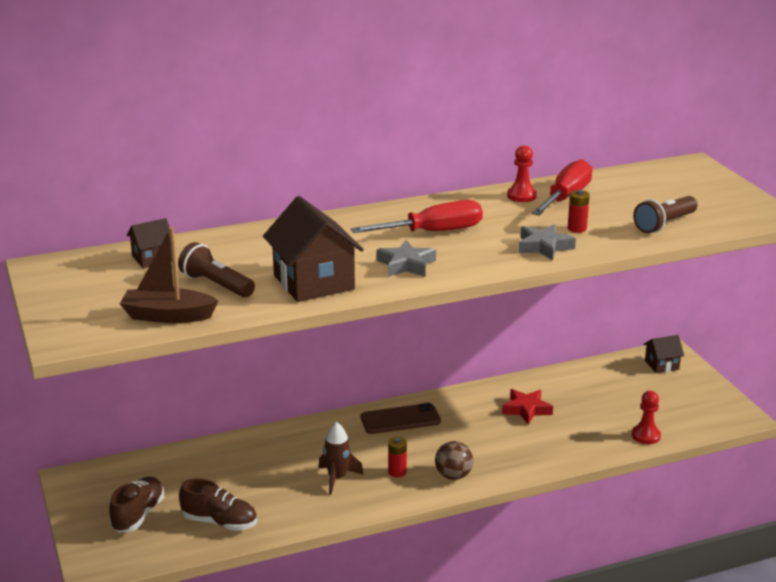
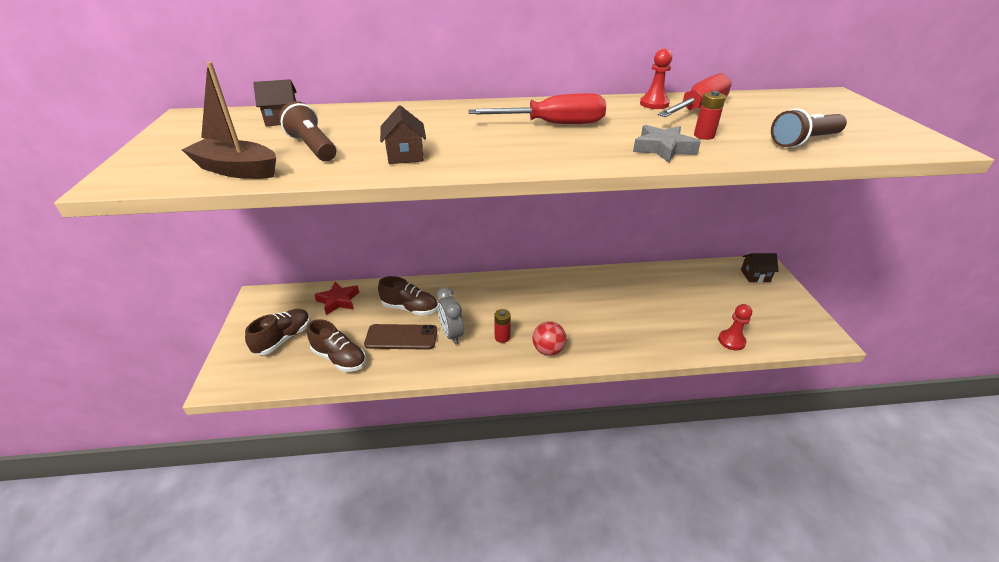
camera: 15 degrees right, 10 degrees up
brown house [263,196,364,302] -> brown house [380,105,426,164], size x0.52
brown rocket [319,422,364,495] -> grey clock [437,287,464,345]
brown phone [361,403,441,434] -> brown phone moved to [364,324,437,350]
grey star [377,240,436,277] -> none
brown ball [435,441,473,480] -> red ball [532,321,567,356]
red star [502,389,553,425] -> red star moved to [314,282,359,315]
none -> brown shoe [378,276,438,316]

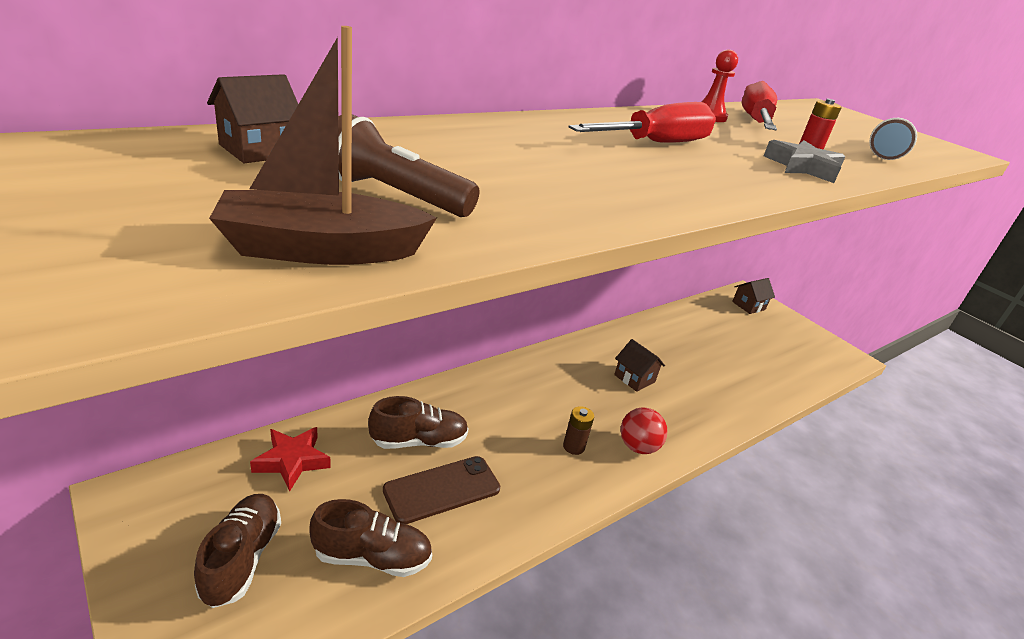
camera: 35 degrees left, 5 degrees down
brown house [380,105,426,164] -> brown house moved to [614,339,665,392]
grey clock [437,287,464,345] -> none
red battery [494,309,511,343] -> brown battery [563,406,594,455]
red pawn [718,304,752,350] -> none

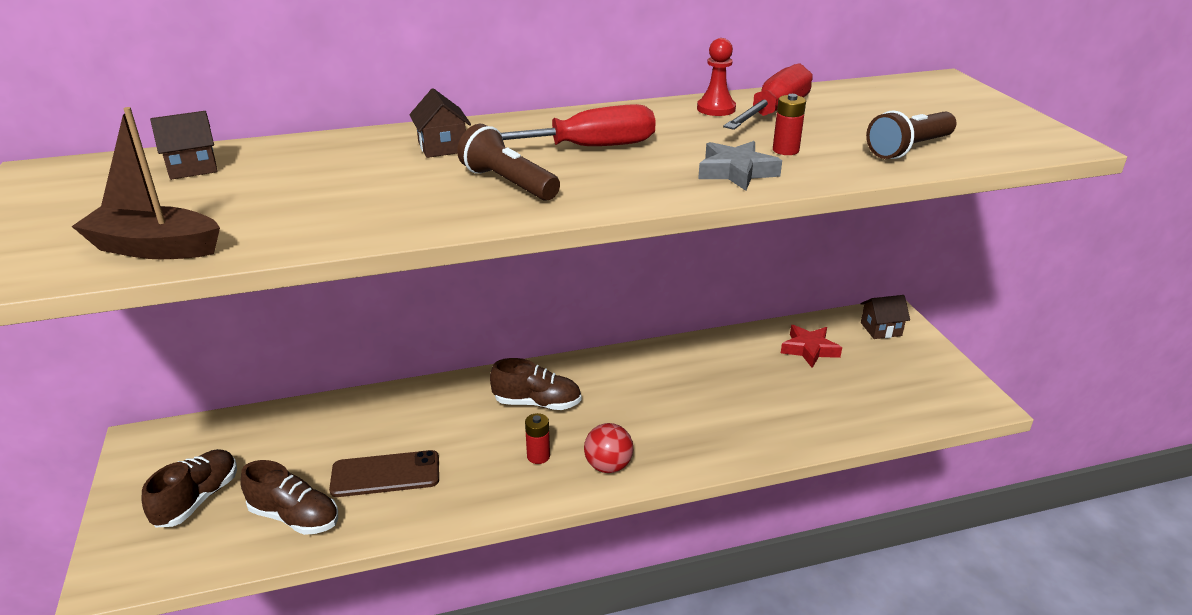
camera: 25 degrees right, 0 degrees up
red star [250,427,331,492] -> red star moved to [781,325,842,368]
brown flashlight [338,114,480,217] -> brown flashlight moved to [457,124,560,200]
brown shoe [368,396,469,449] -> brown shoe moved to [490,358,581,410]
brown battery [563,406,594,455] -> red battery [525,413,550,464]
brown house [614,339,665,392] -> brown house moved to [409,88,471,158]

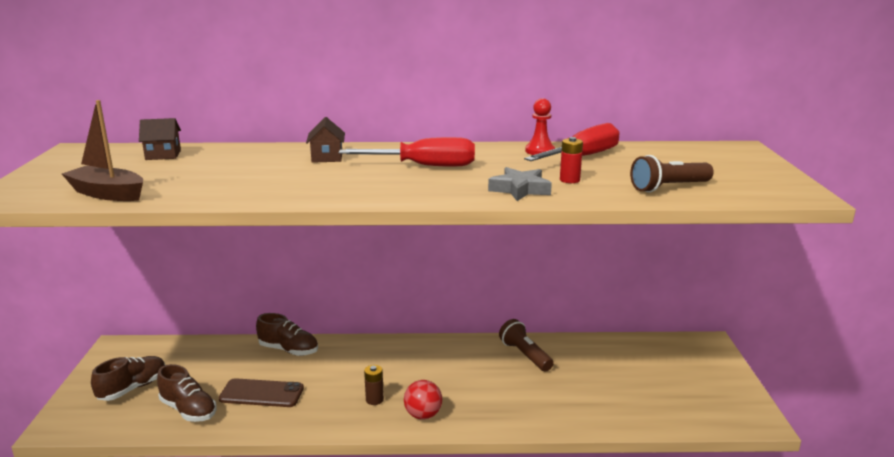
camera: 15 degrees right, 10 degrees down
brown flashlight [457,124,560,200] -> brown flashlight moved to [499,319,553,372]
brown shoe [490,358,581,410] -> brown shoe moved to [256,313,318,356]
red battery [525,413,550,464] -> brown battery [364,365,384,405]
red star [781,325,842,368] -> none
brown house [860,295,910,339] -> none

